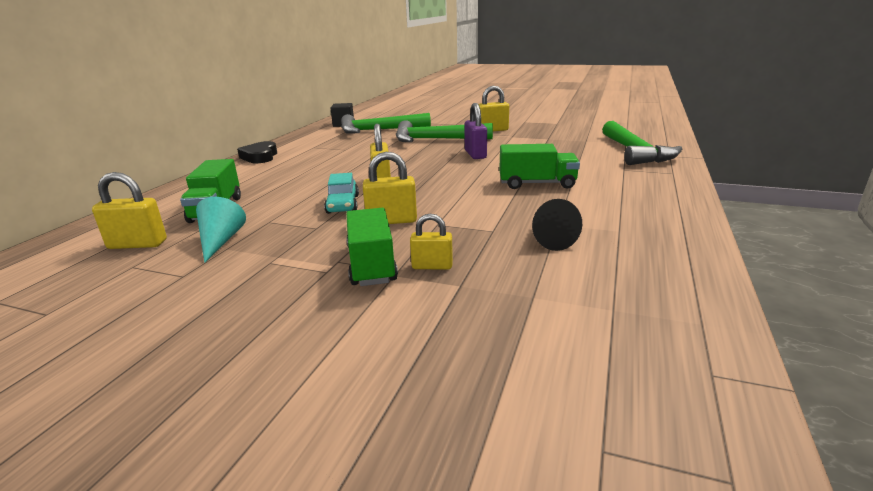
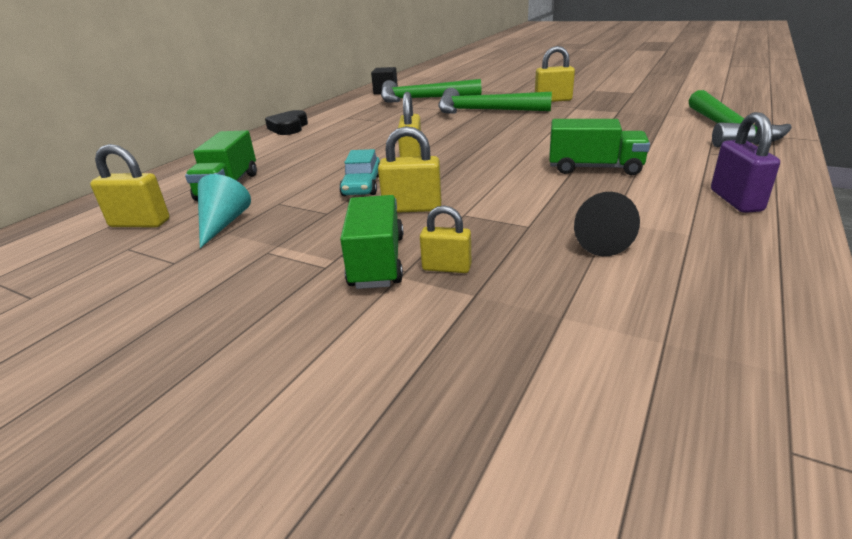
camera: 10 degrees right, 5 degrees up
purple padlock [464,103,487,159] -> purple padlock moved to [711,112,780,213]

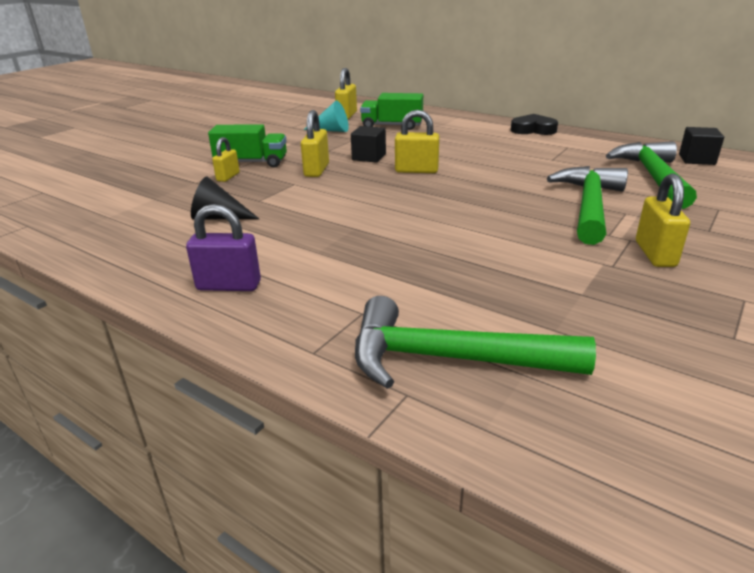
camera: 95 degrees right, 0 degrees up
turquoise car [339,149,380,196] -> black cube [351,126,386,163]
green truck [549,119,650,175] -> none

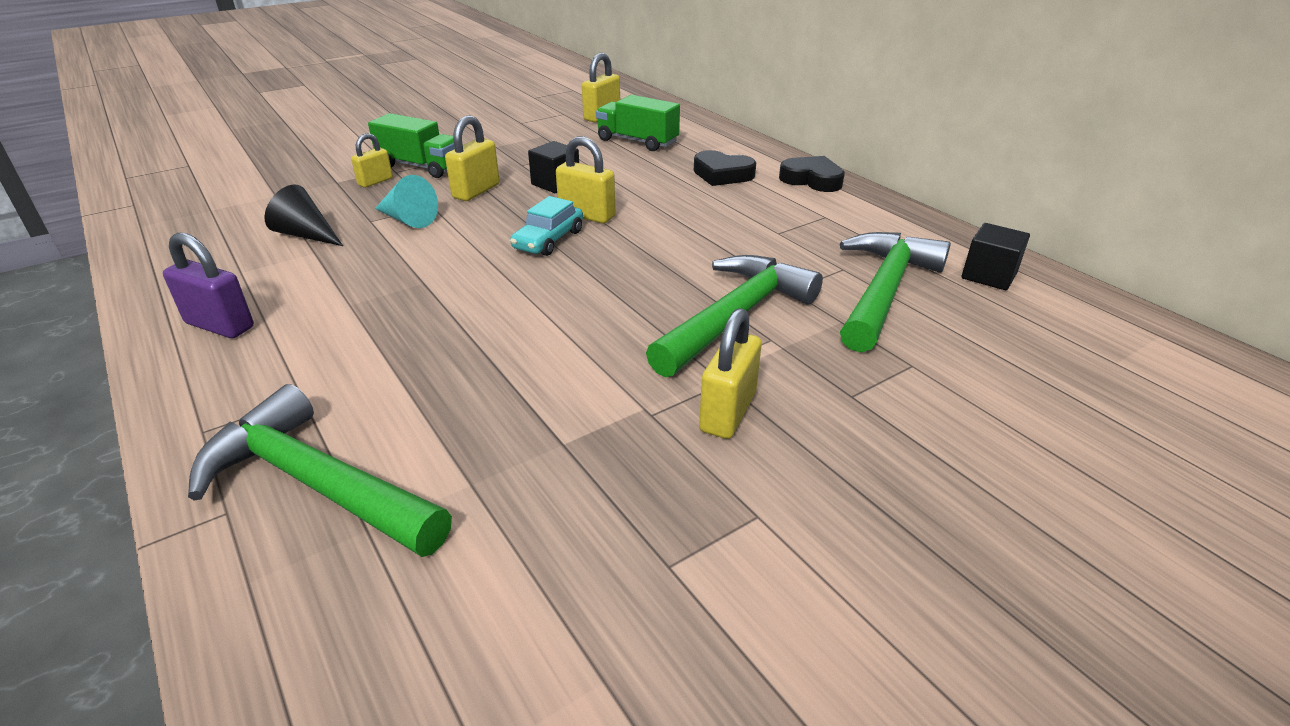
camera: 20 degrees right, 5 degrees up
turquoise cone [304,101,349,132] -> turquoise cone moved to [375,175,438,228]
none -> turquoise car [510,196,583,256]
none -> black heart [694,150,756,186]

